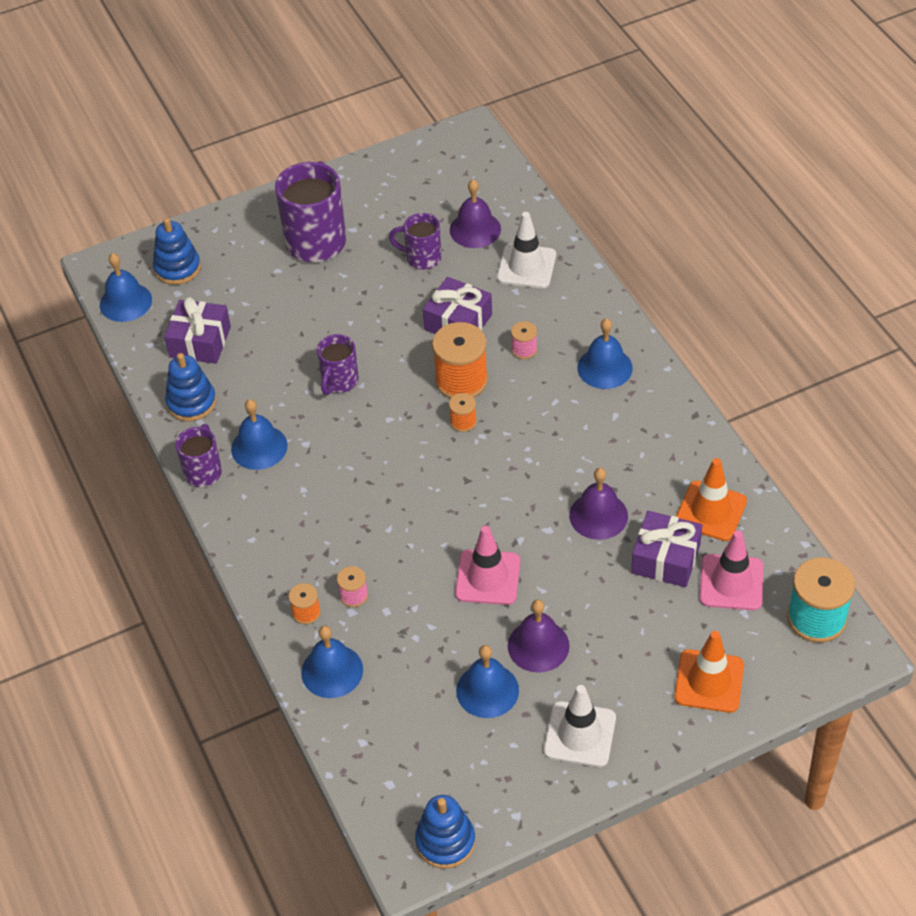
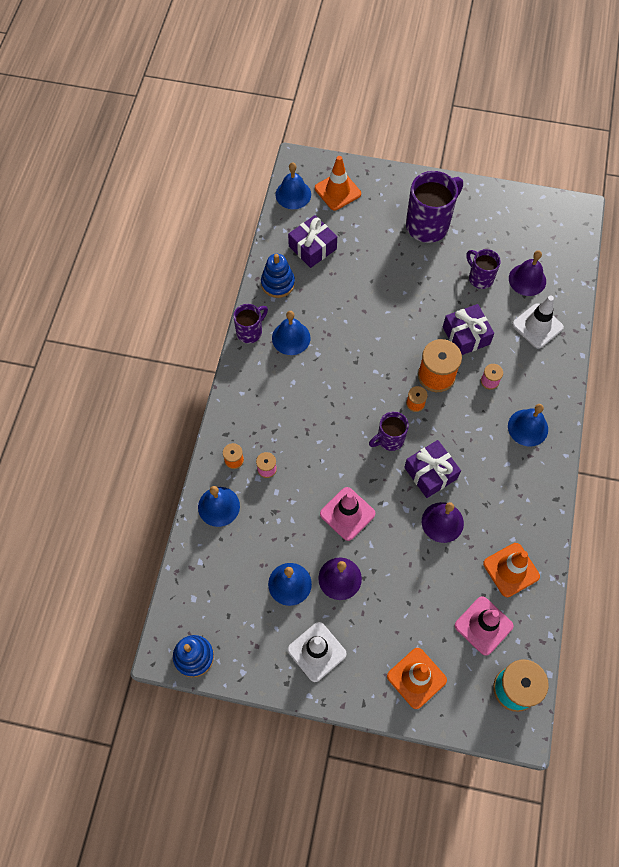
camera: 35 degrees right, 15 degrees up
blue stacking toy [153,218,201,285] -> orange traffic cone [315,156,361,210]
purple mug [317,334,359,395] -> purple mug moved to [369,412,409,451]
purple gift [631,511,702,587] -> purple gift moved to [404,440,461,498]

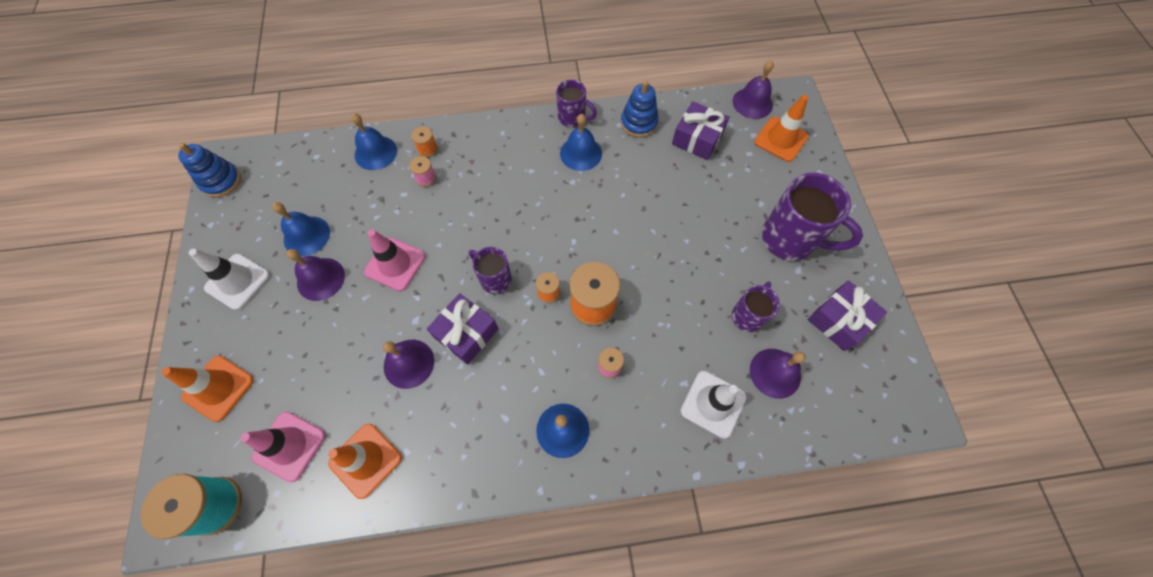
camera: 70 degrees right, 0 degrees up
blue bell [275,162,311,209] -> purple bell [732,60,774,119]
purple gift [443,304,494,355] -> purple gift moved to [808,280,887,351]

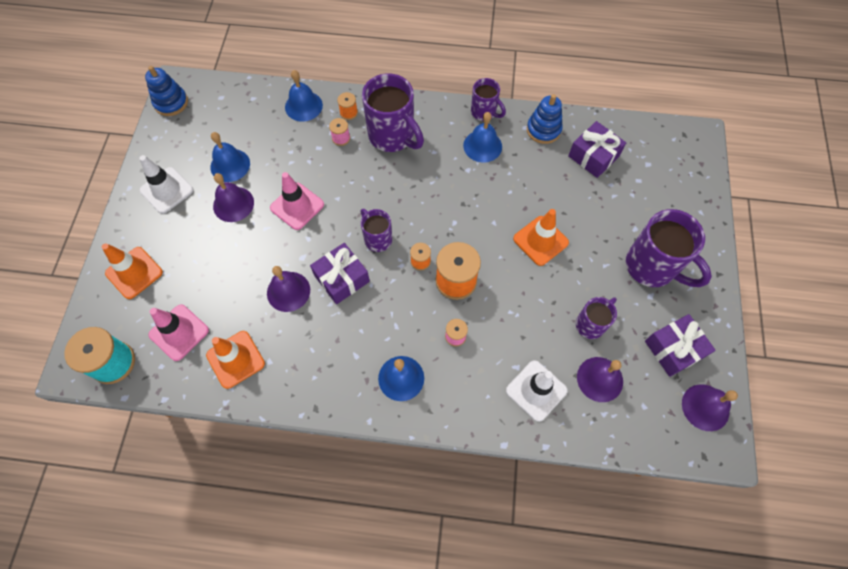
camera: 15 degrees right, 0 degrees up
purple bell [732,60,774,119] -> purple bell moved to [682,384,738,431]
orange traffic cone [754,95,809,162] -> orange traffic cone moved to [513,209,569,266]
none -> purple mug [362,73,424,152]

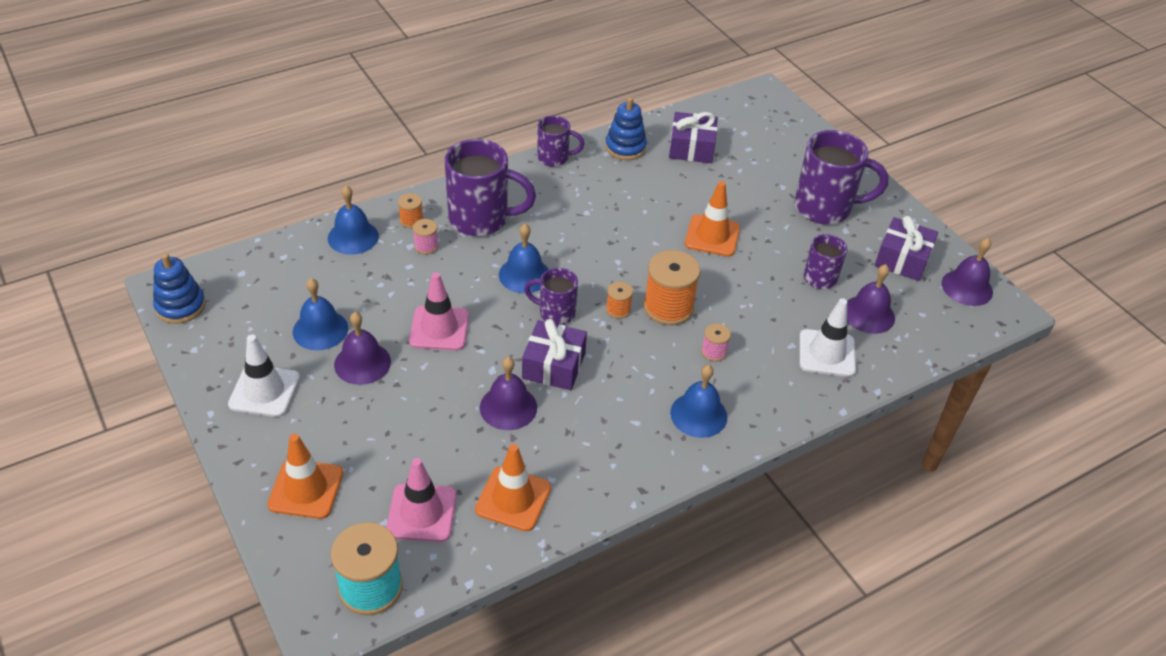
camera: 40 degrees left, 20 degrees down
blue bell [463,112,502,163] -> blue bell moved to [499,224,549,293]

